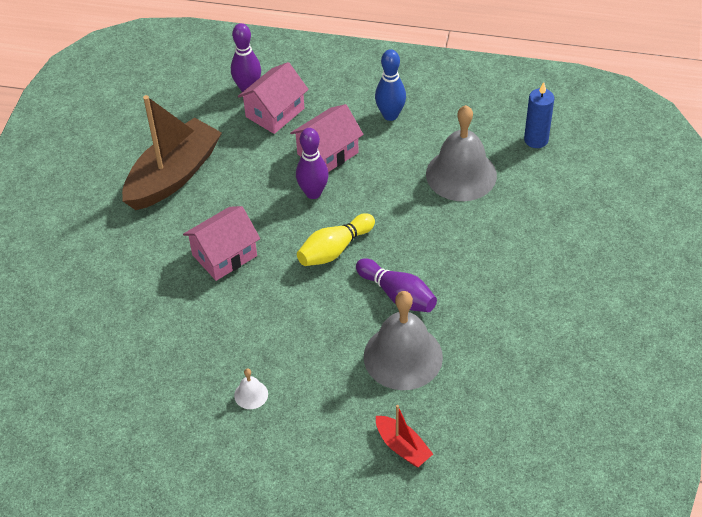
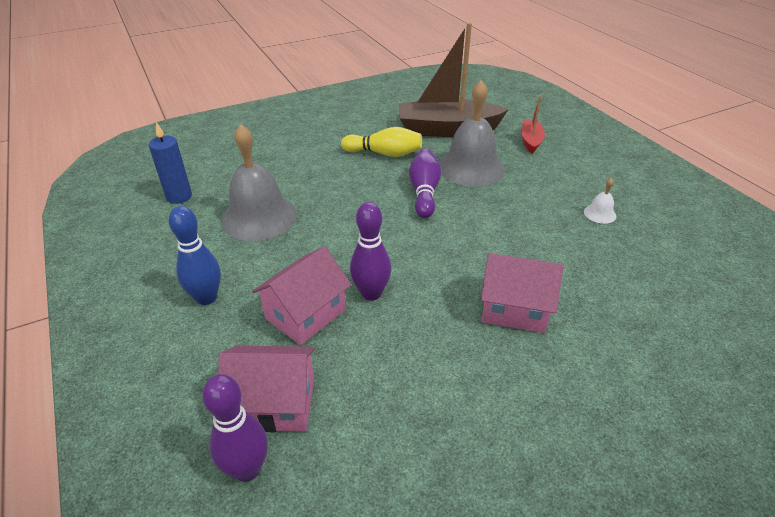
camera: 130 degrees left, 10 degrees down
brown boat [122,95,222,210] -> brown boat moved to [398,23,509,137]
pink house [290,104,364,172] -> pink house turned 60 degrees counterclockwise [252,246,351,345]
yellow bowling pin [297,213,375,266] -> yellow bowling pin moved to [341,127,422,157]

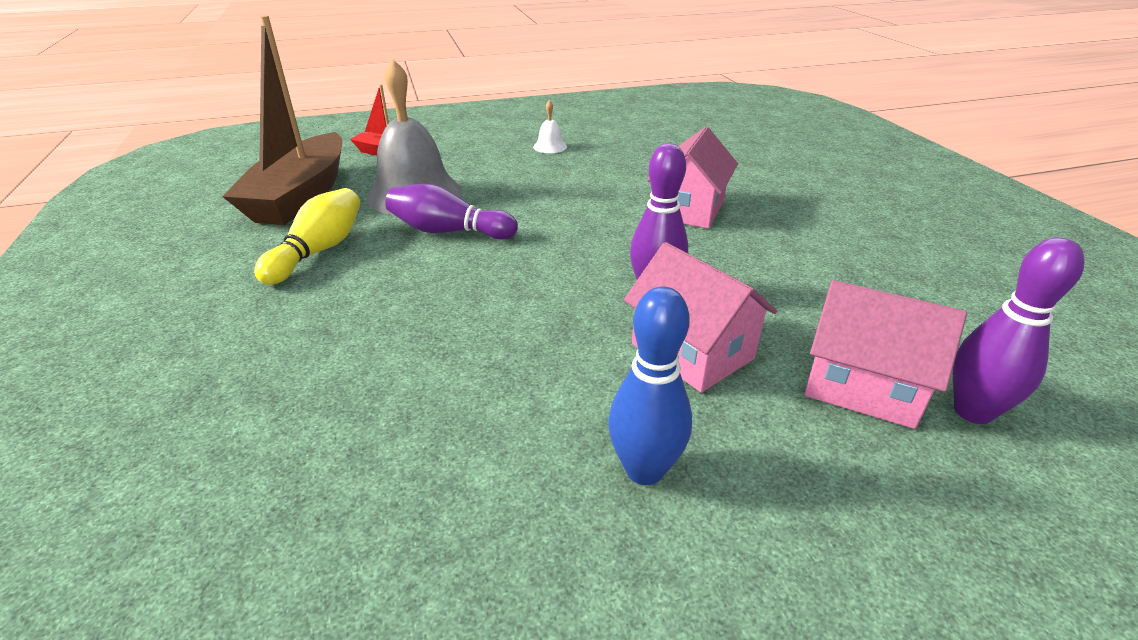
camera: 80 degrees left, 5 degrees down
blue candle [149,122,192,204] -> none
pink house [218,345,316,432] -> pink house turned 75 degrees counterclockwise [804,280,967,429]
grey bell [221,124,297,241] -> none

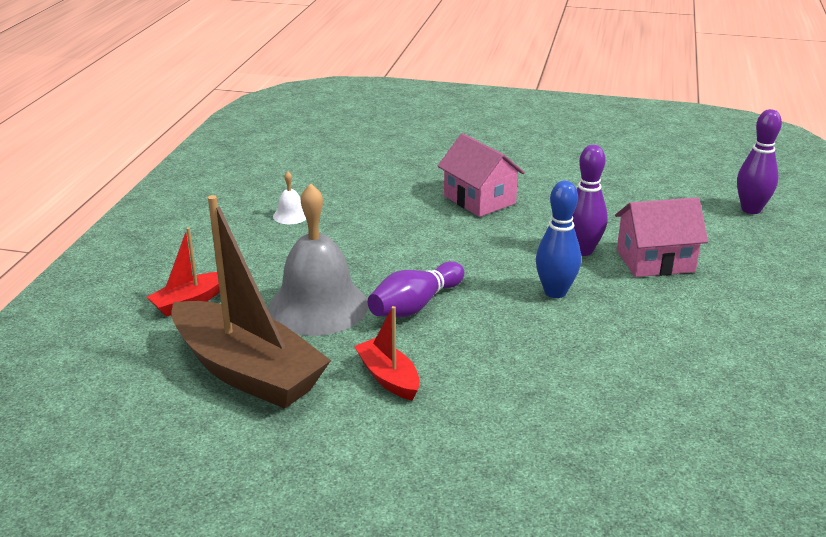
camera: 60 degrees left, 5 degrees down
yellow bowling pin [254,188,360,285] -> red boat [354,306,420,400]
blue bowling pin [608,286,692,485] -> blue bowling pin moved to [536,181,581,298]
pink house [804,280,967,429] -> none

